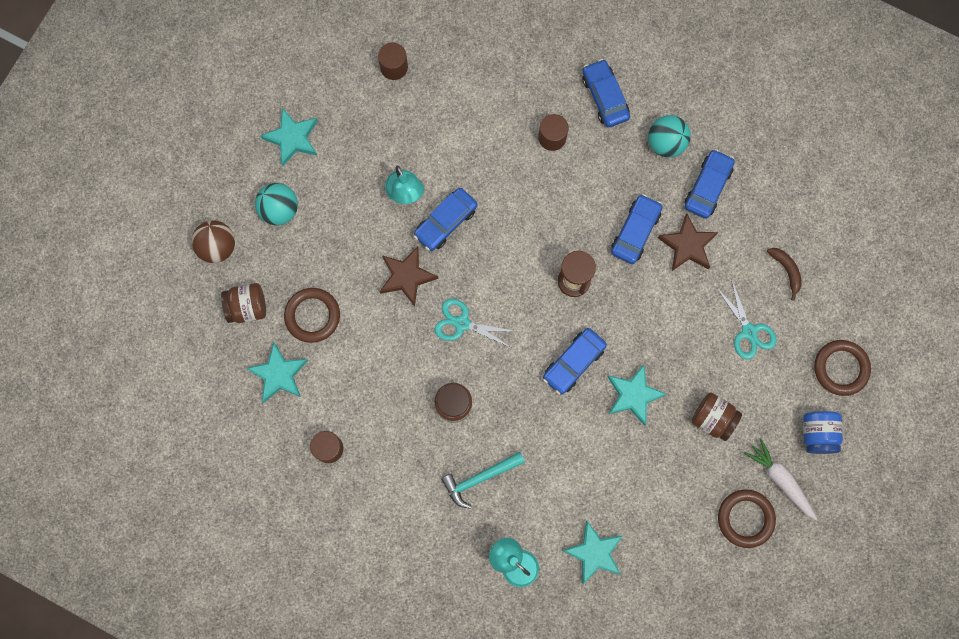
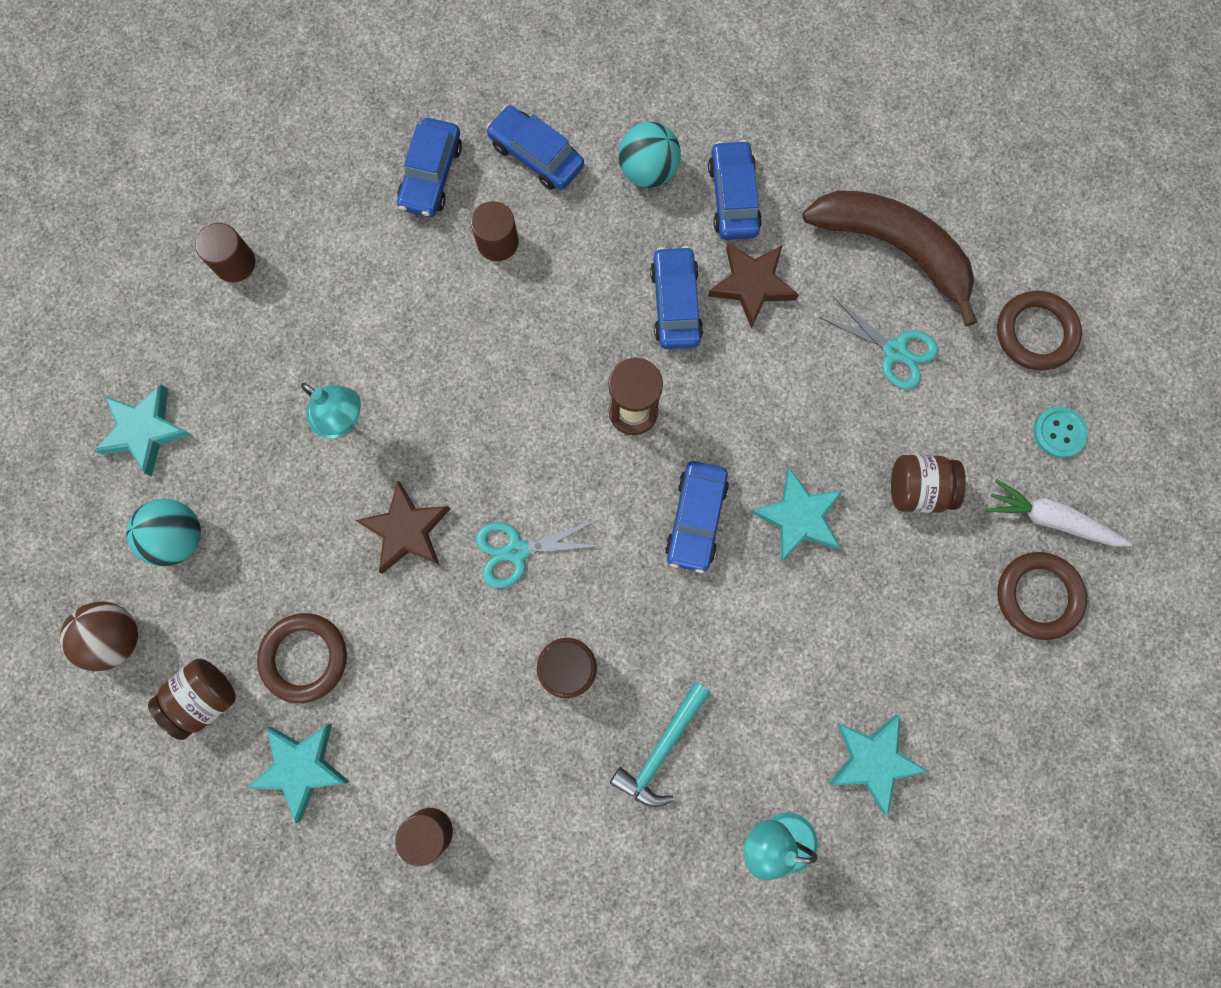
camera: 30 degrees left, 0 degrees up
blue car [414,188,478,251] -> blue car moved to [397,118,462,217]
brown banana [767,248,802,301] -> brown banana [803,190,977,326], size x2.36
blue jar [803,411,843,454] -> turquoise button [1033,407,1088,458]

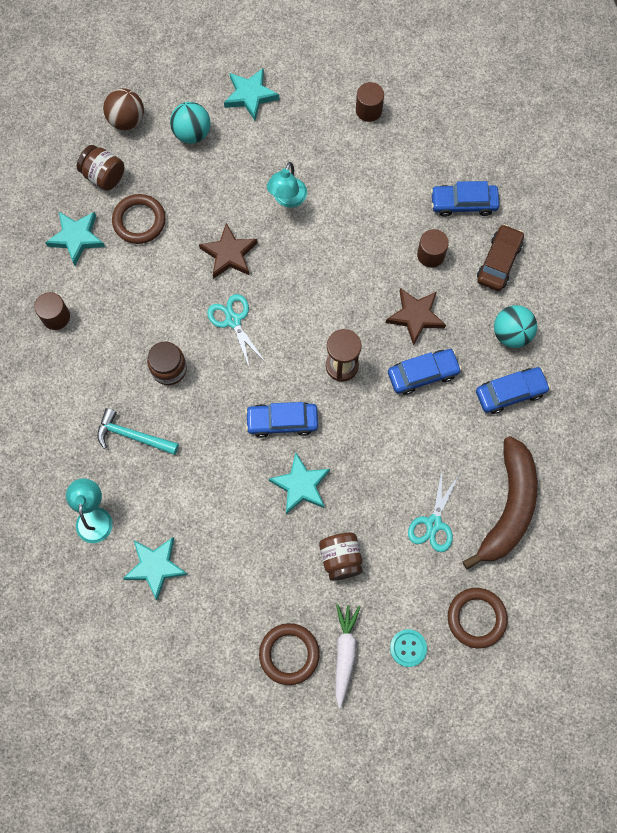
camera: 75 degrees right, 5 degrees down
blue car [486,105,584,190] -> brown car [477,224,524,291]
brown star [708,243,799,328] -> brown star moved to [386,288,446,346]

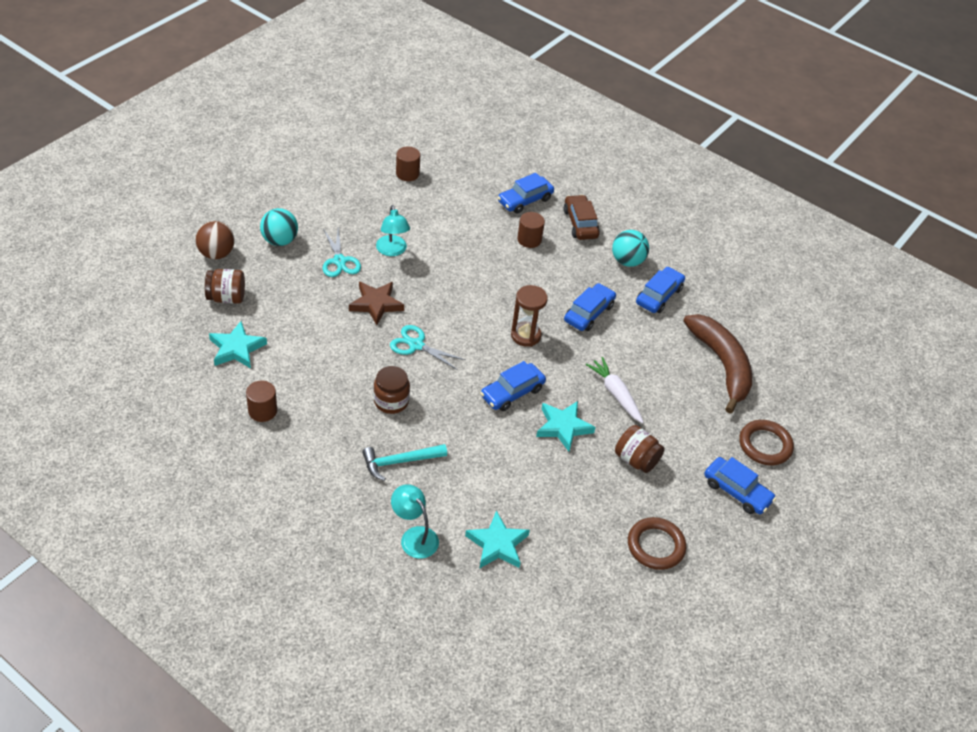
camera: 40 degrees left, 25 degrees down
brown ring [112,194,166,244] -> none
turquoise star [224,68,279,120] -> none
white carrot [335,604,361,708] -> white carrot moved to [586,357,644,424]
brown star [386,288,446,346] -> none
turquoise button [390,629,427,667] -> blue car [704,457,776,514]
turquoise scissors [408,471,459,552] -> turquoise scissors moved to [323,228,361,277]

